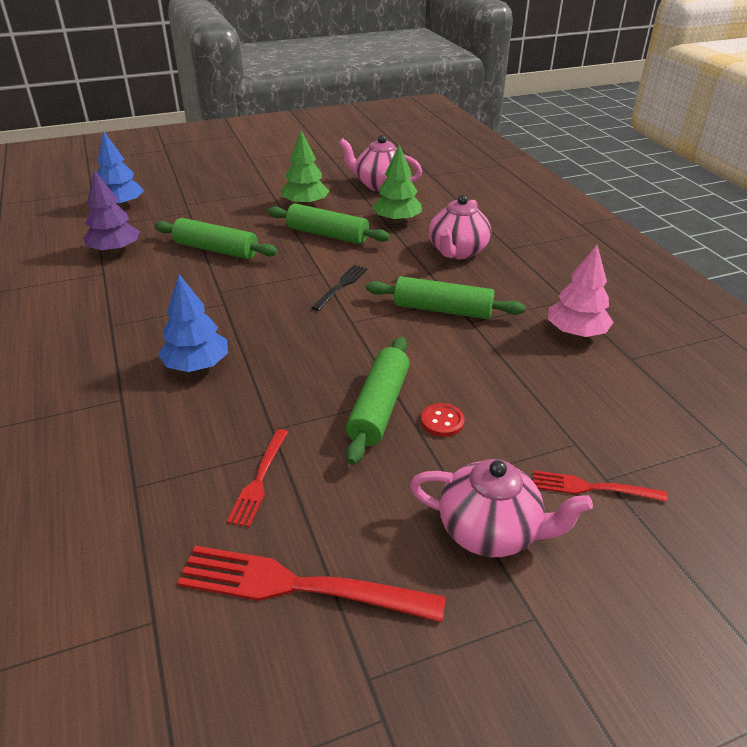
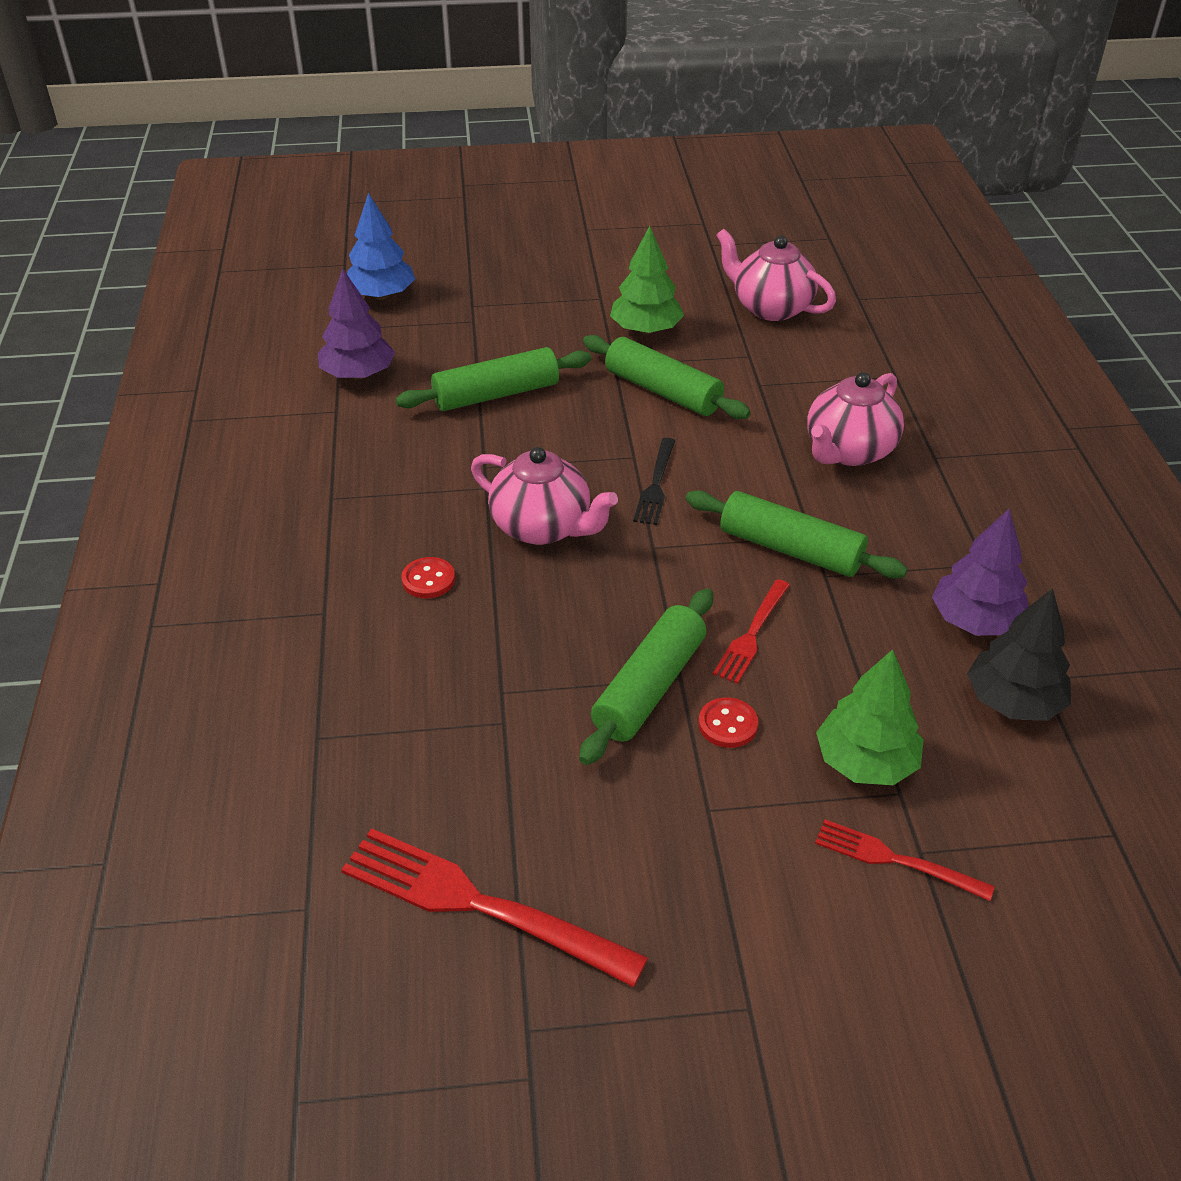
camera: 15 degrees right, 5 degrees up
green rolling pin [155,218,278,259] -> green rolling pin turned 60 degrees counterclockwise [395,347,592,411]
blue tree [158,274,228,372] -> red button [401,557,455,598]
red fork [227,429,288,527] -> red fork moved to [713,579,790,684]
black fork [311,265,367,311] -> black fork turned 150 degrees clockwise [633,438,675,525]
green tree [372,144,422,223] -> green tree moved to [816,649,924,785]
pink teapot [410,459,593,557] -> pink teapot moved to [471,447,618,545]
pink tree [548,245,614,337] -> purple tree [932,509,1029,636]
none -> black tree [967,588,1071,721]

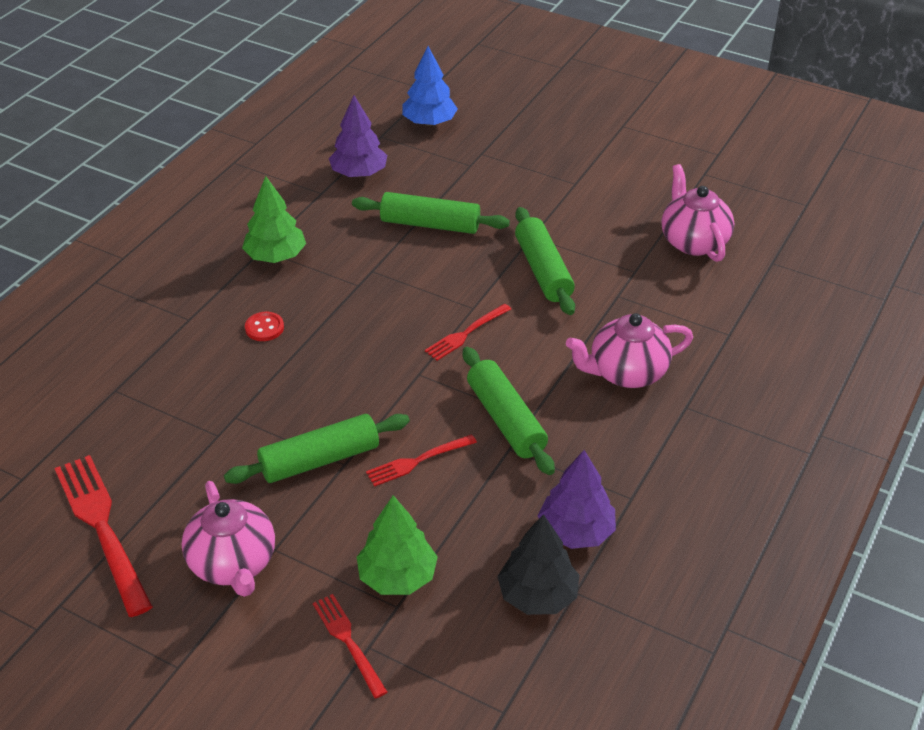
camera: 35 degrees right, 0 degrees up
pink teapot [471,447,618,545] -> pink teapot moved to [182,481,275,597]
green tree [610,226,684,335] -> green tree moved to [242,176,306,263]
black fork [633,438,675,525] -> red fork [425,304,511,361]
red button [699,697,758,748] -> none

